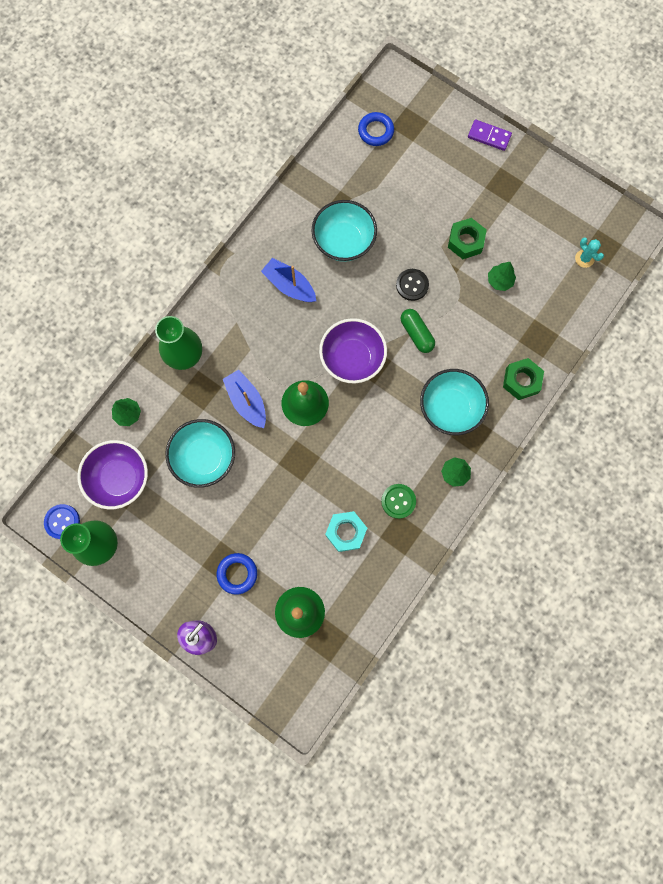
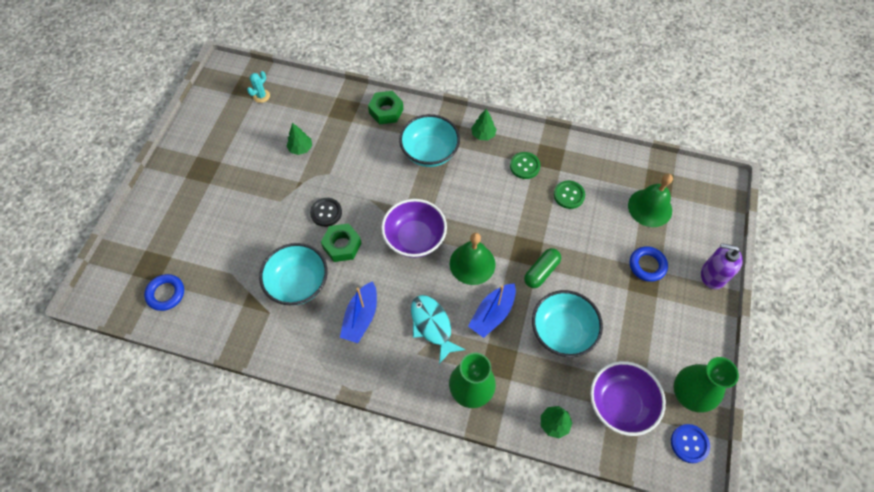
camera: 110 degrees left, 15 degrees down
turquoise nut [325,511,367,552] -> green button [554,180,585,209]
green capsule [401,309,435,353] -> green capsule moved to [524,248,561,288]
green nut [448,218,487,259] -> green nut moved to [321,223,361,262]
purple domino [468,120,512,151] -> none
none -> turquoise fish [411,295,466,364]

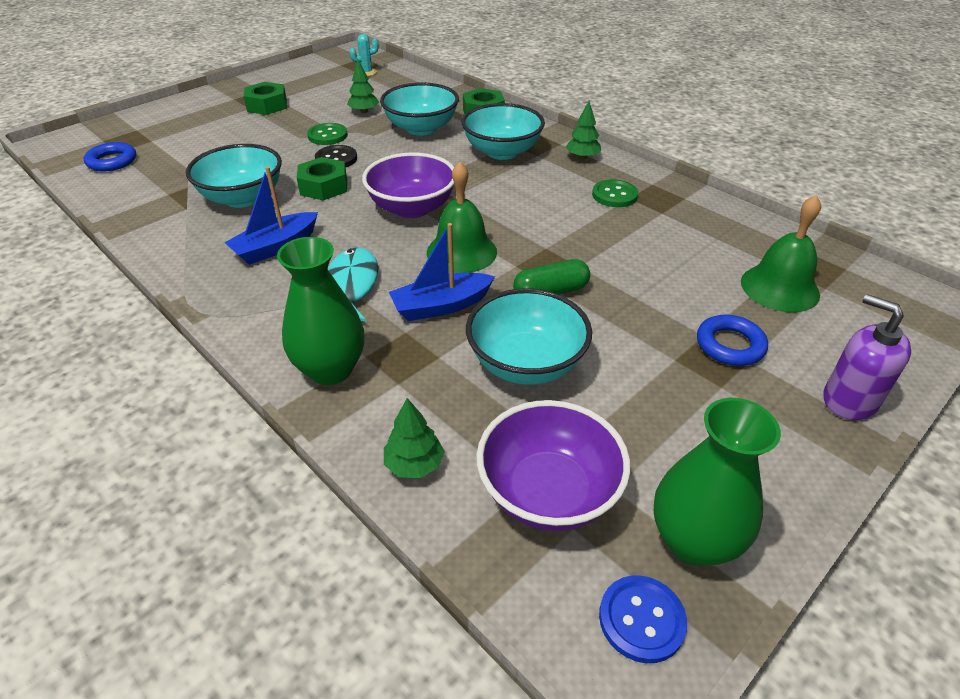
camera: 30 degrees right, 20 degrees down
green button [554,180,585,209] -> green button moved to [307,123,348,145]
none -> green nut [243,82,287,115]
none -> turquoise bowl [380,82,459,136]

